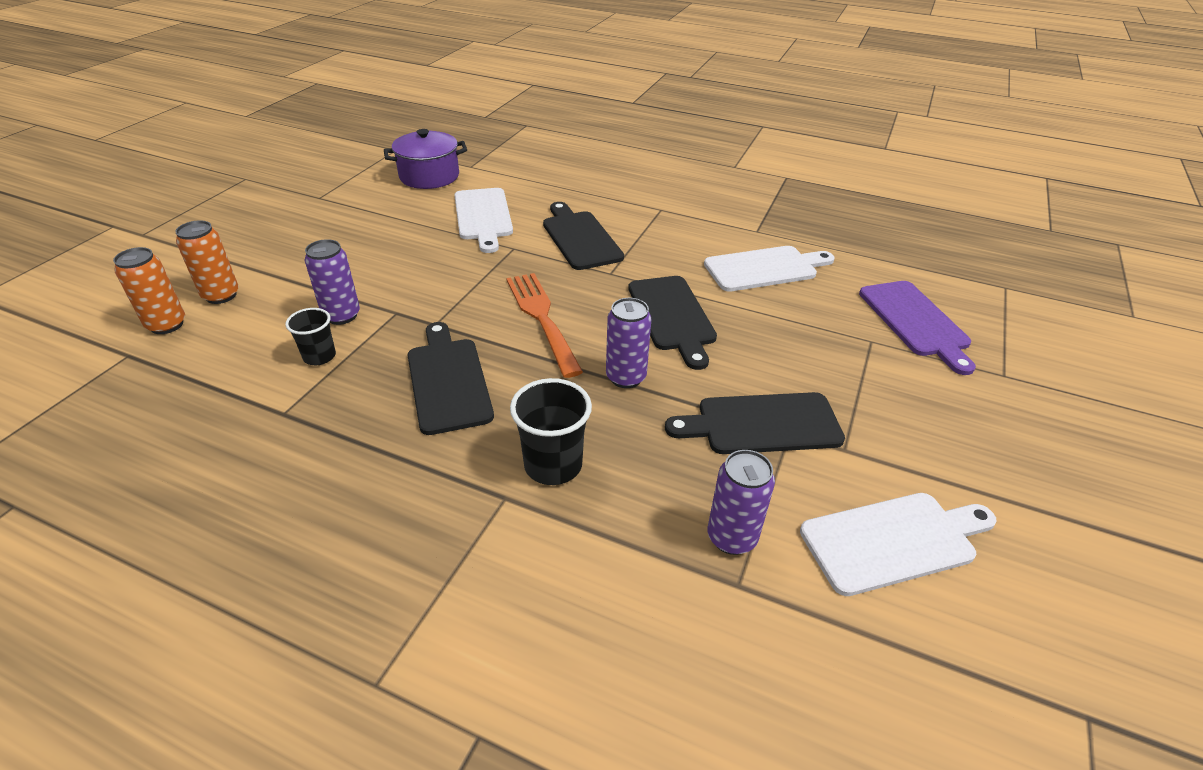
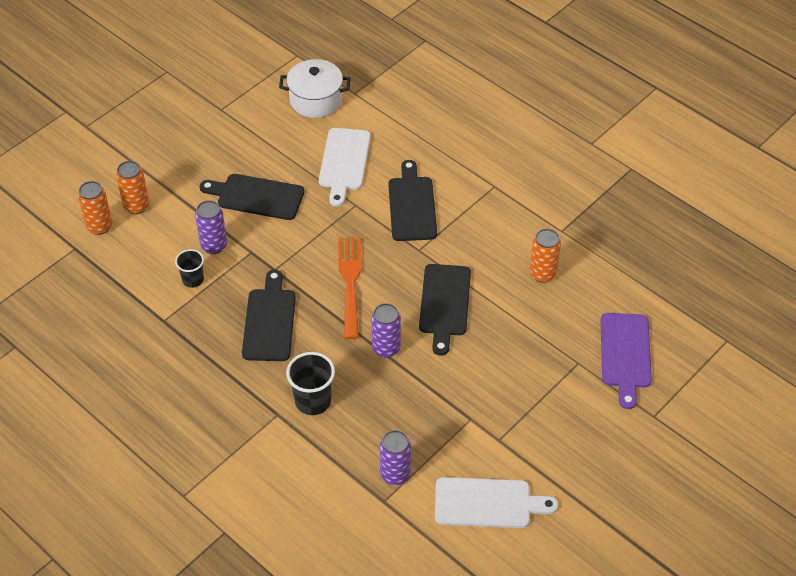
camera: 20 degrees right, 10 degrees up
purple pot [384,129,467,189] -> white pot [279,59,350,118]
black cutting board [665,392,845,454] -> black cutting board moved to [200,174,304,220]
white cutting board [704,246,835,292] -> orange can [529,228,561,283]

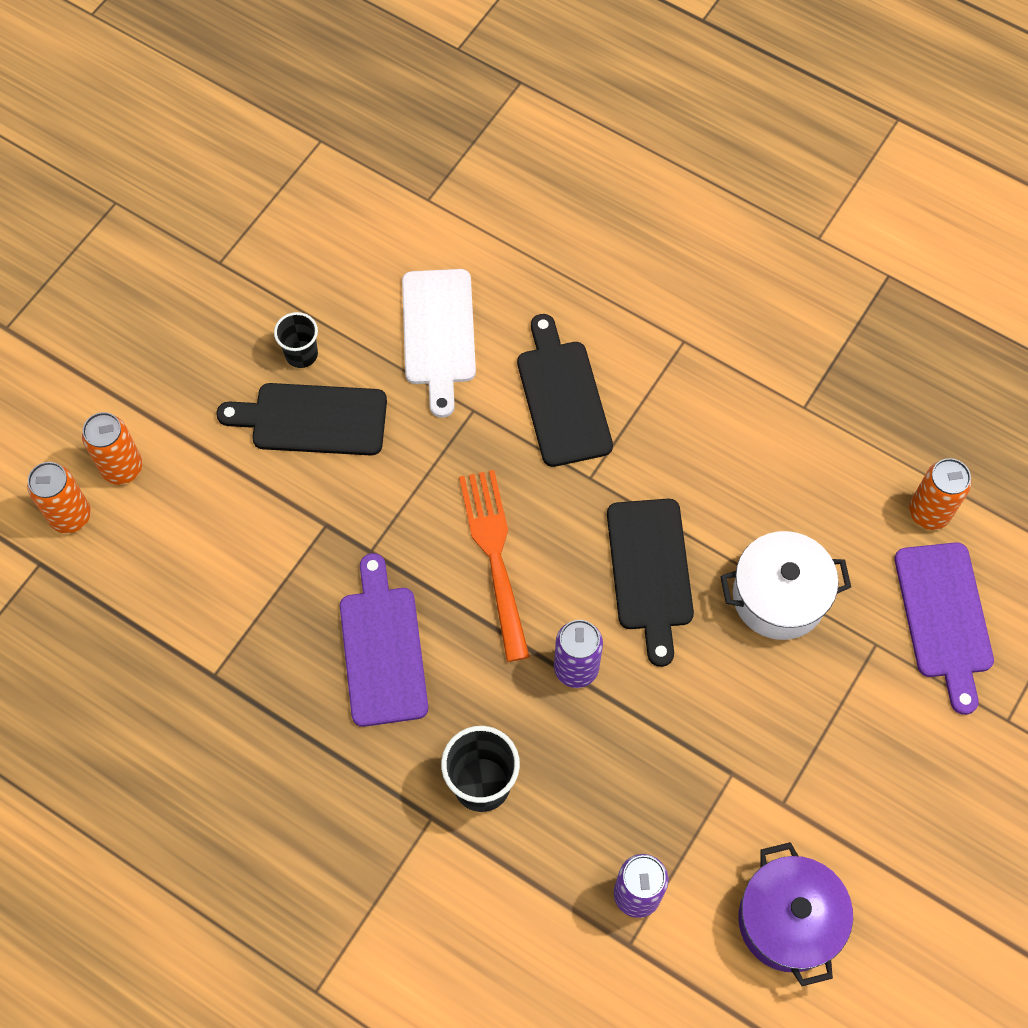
camera: 10 degrees left, 15 degrees up
black cup [175,249,204,288] -> black cup moved to [274,312,318,368]
purple can [195,200,227,254] -> none
black cutting board [242,270,296,361] -> purple cutting board [340,553,428,727]
white pot [279,59,350,118] -> white pot moved to [720,531,851,640]
white cutting board [435,477,558,528] -> purple pot [739,842,853,986]
orange can [529,228,561,283] -> orange can moved to [909,458,971,530]

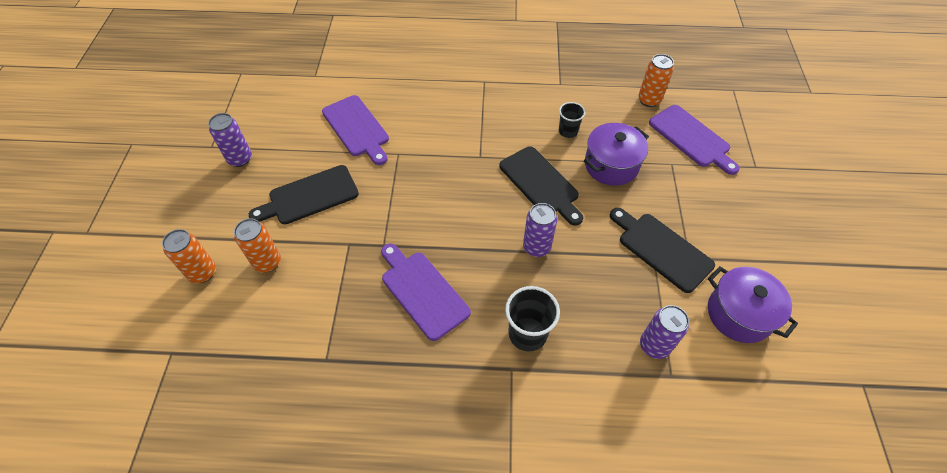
camera: 30 degrees left, 10 degrees down
orange can [27,462,91,533] -> orange can moved to [234,218,281,272]
black cup [274,312,318,368] -> black cup moved to [559,102,585,138]
white cutting board [402,269,476,418] -> purple cutting board [322,95,389,165]
orange fork [459,470,530,662] -> none
black cutting board [517,314,613,467] -> black cutting board moved to [610,208,715,293]
white pot [720,531,851,640] -> purple pot [584,123,649,186]
none -> purple can [208,113,252,167]

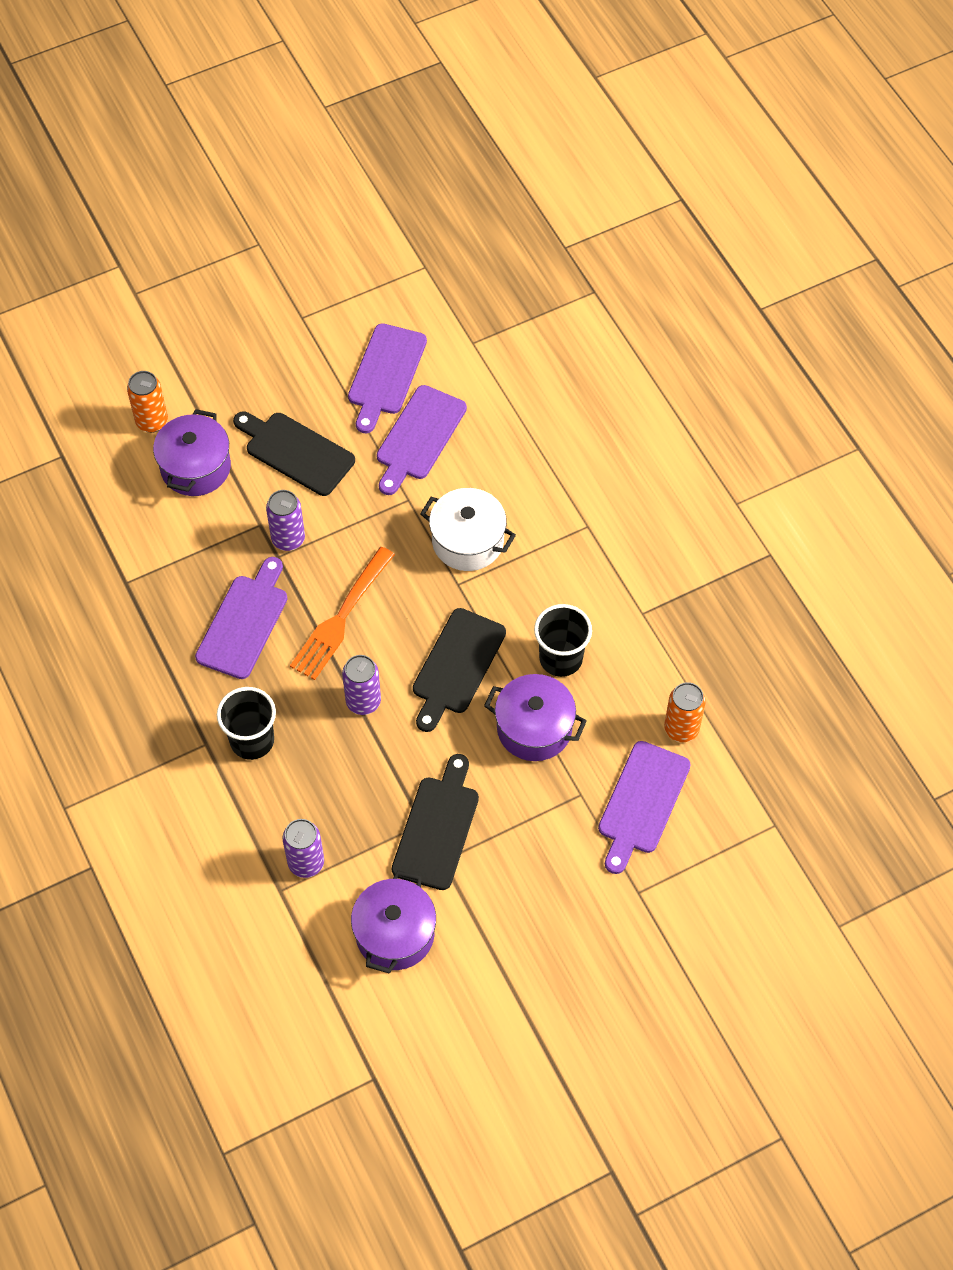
camera: 60 degrees right, 5 degrees up
purple can [208,113,252,167] -> purple can moved to [266,490,305,551]
orange can [234,218,281,272] -> purple pot [153,409,231,496]
black cup [559,102,585,138] -> black cup [534,604,592,677], size x1.57
none -> orange fork [290,547,395,680]
none -> purple cutting board [348,323,427,433]
none -> white pot [420,488,516,571]

